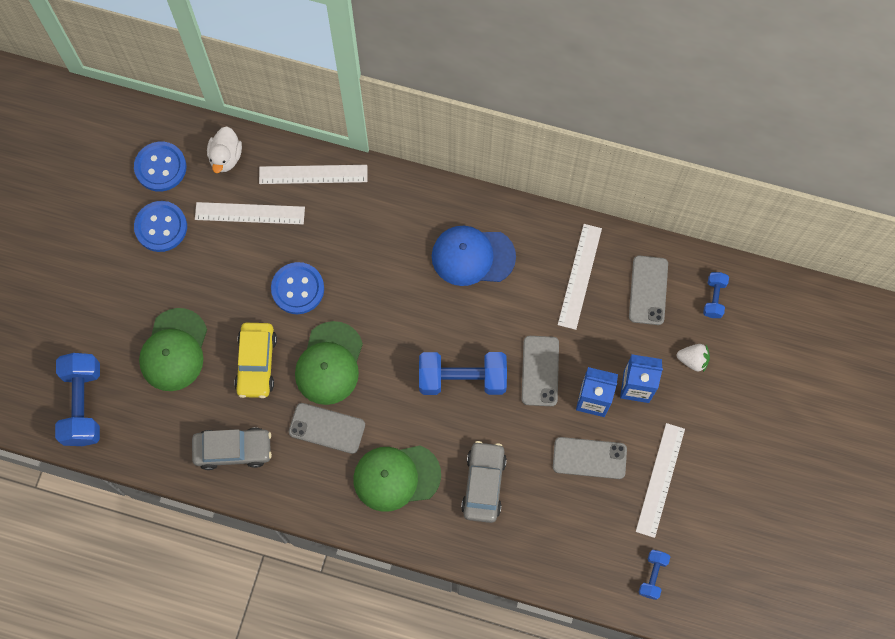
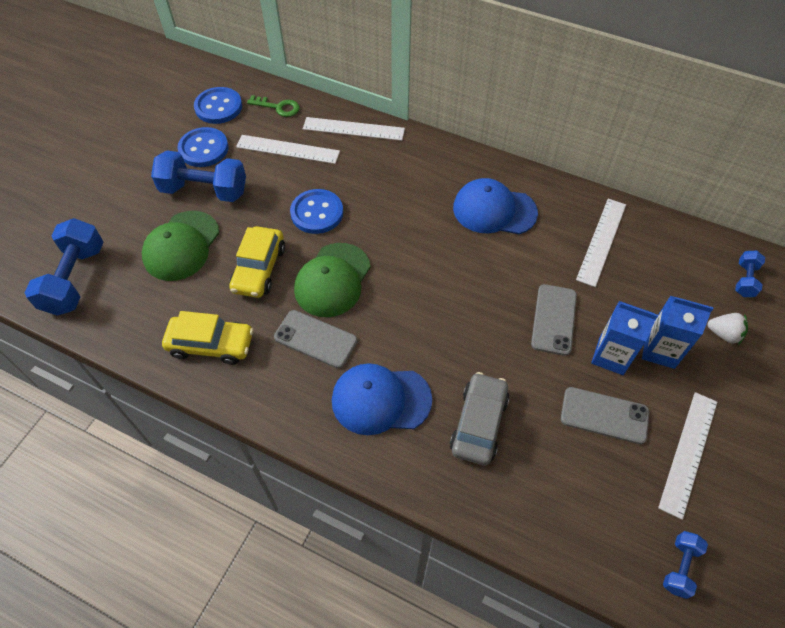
camera: 10 degrees right, 15 degrees down
grey car [192,427,272,470] -> yellow car [162,311,254,365]
white duck [207,126,242,173] -> green key [247,95,300,117]
green cap [353,445,441,512] -> blue cap [332,363,432,435]
blue dumbbell [419,352,507,395] -> blue dumbbell moved to [151,150,246,202]
grey phone [629,255,668,325] -> none

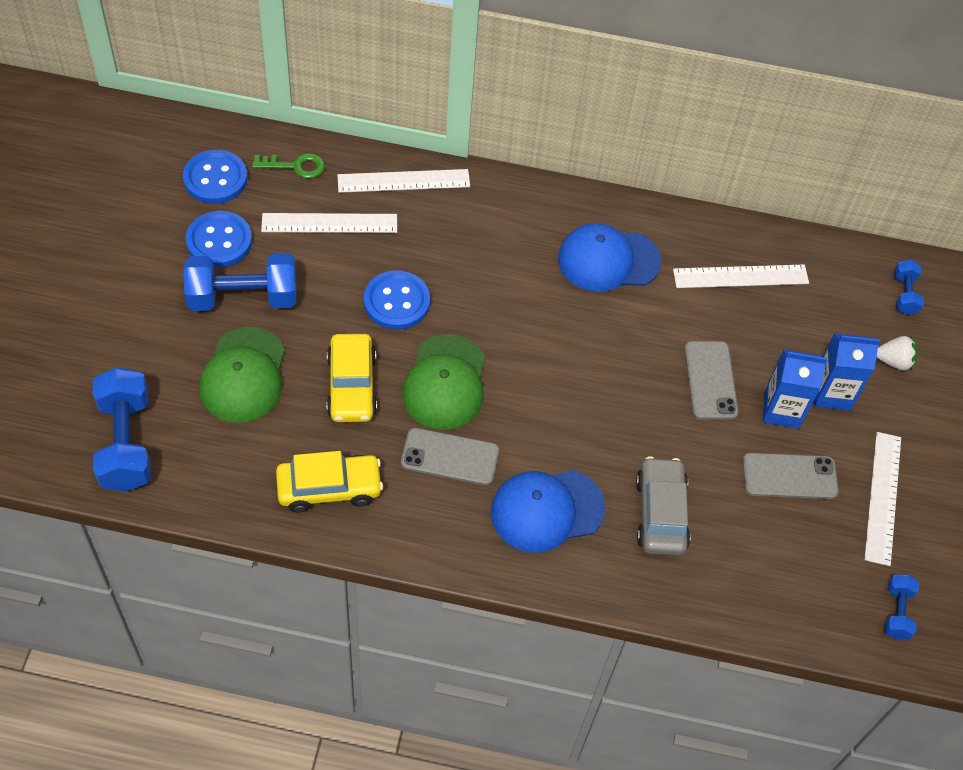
camera: 20 degrees left, 0 degrees up
white ruler [576,199,626,287] -> white ruler turned 75 degrees clockwise [673,265,809,288]

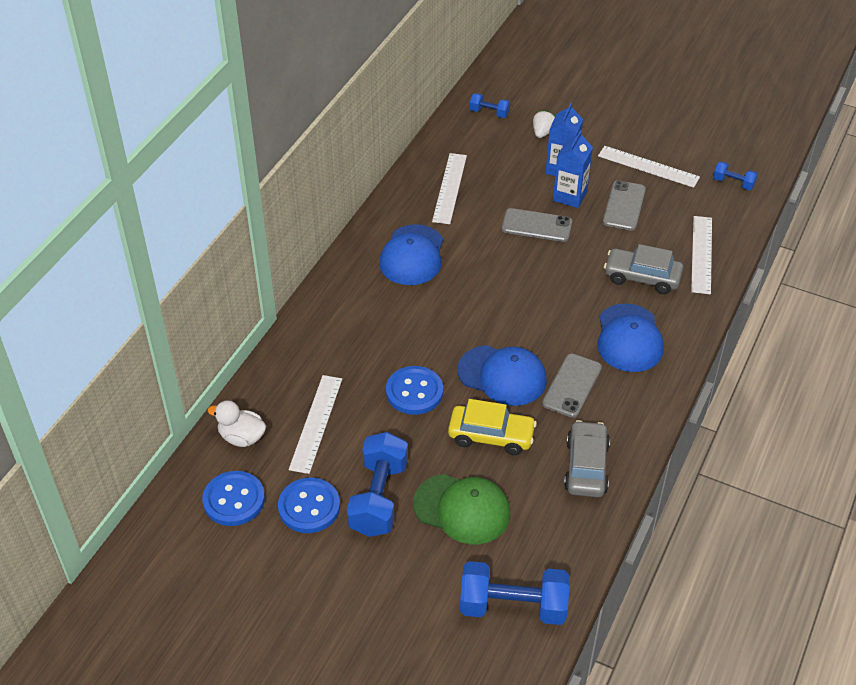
camera: 70 degrees left, 10 degrees down
green key [252,153,325,179] -> white duck [208,400,266,447]
yellow car [276,451,383,512] -> grey car [564,420,610,497]
white ruler [337,169,470,193] -> white ruler moved to [691,216,712,294]
green cap [402,334,485,430] -> blue cap [458,345,547,406]

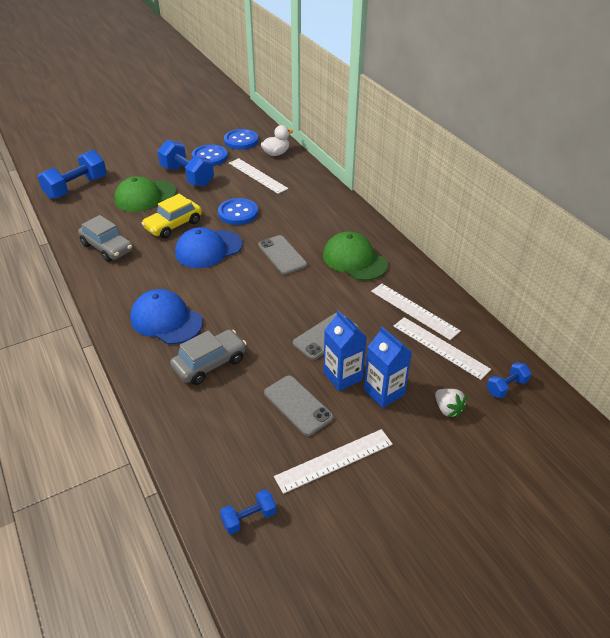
camera: 125 degrees right, 5 degrees down
blue cap [379,224,443,285] -> green cap [323,231,388,281]
grey phone [542,354,602,418] -> grey phone moved to [258,235,307,275]
white ruler [691,216,712,294] -> white ruler moved to [393,317,491,380]

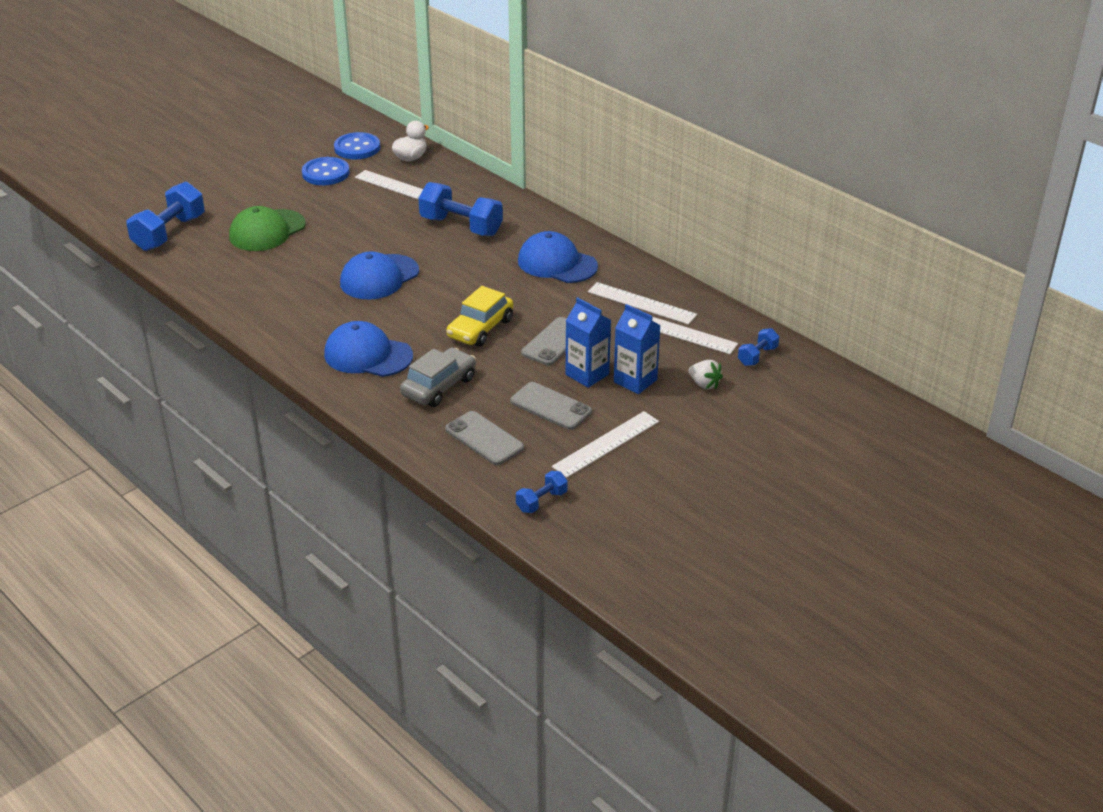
camera: 15 degrees left, 5 degrees down
grey car [78,215,133,262] -> none
yellow car [141,194,202,238] -> yellow car moved to [446,286,513,347]
blue dumbbell [157,140,214,187] -> blue dumbbell moved to [418,182,503,236]
blue button [218,198,258,225] -> none
grey phone [258,235,307,275] -> grey phone moved to [445,411,524,465]
green cap [323,231,388,281] -> blue cap [518,231,598,283]

